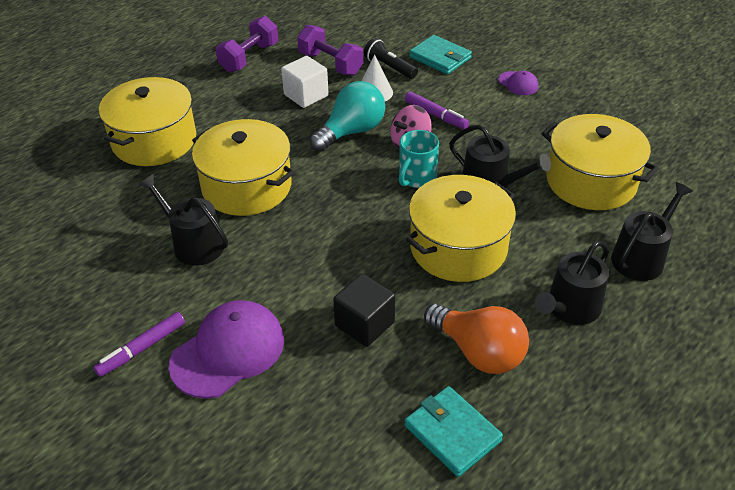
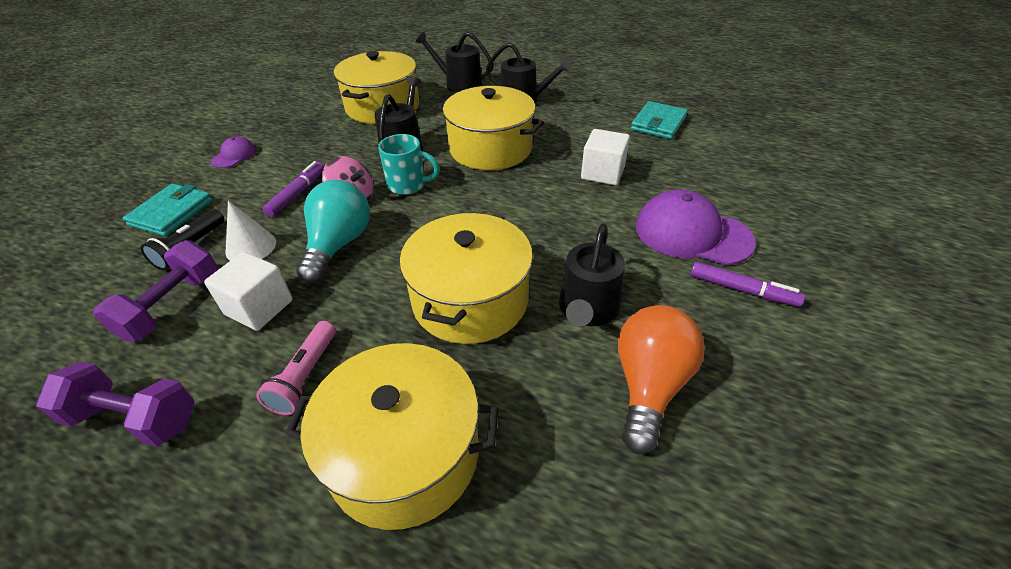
camera: 110 degrees left, 0 degrees up
turquoise light bulb [310,81,385,152] -> turquoise light bulb turned 75 degrees clockwise [296,180,370,284]
black cube [333,274,395,347] -> white cube [581,129,630,185]
orange light bulb [424,304,529,374] -> orange light bulb moved to [618,305,705,454]
none -> pink flashlight [256,321,336,415]

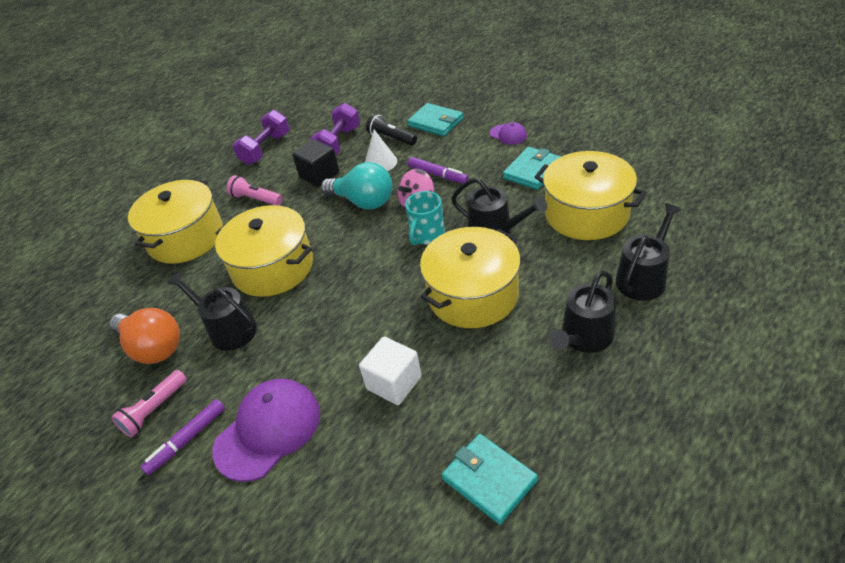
camera: 110 degrees right, 0 degrees up
purple dumbbell [93,240,218,342] -> purple dumbbell turned 75 degrees clockwise [310,103,360,156]
white cube [204,252,293,331] -> black cube [292,139,339,187]
none -> pink flashlight [111,370,187,438]
none -> turquoise wallet [503,147,562,190]

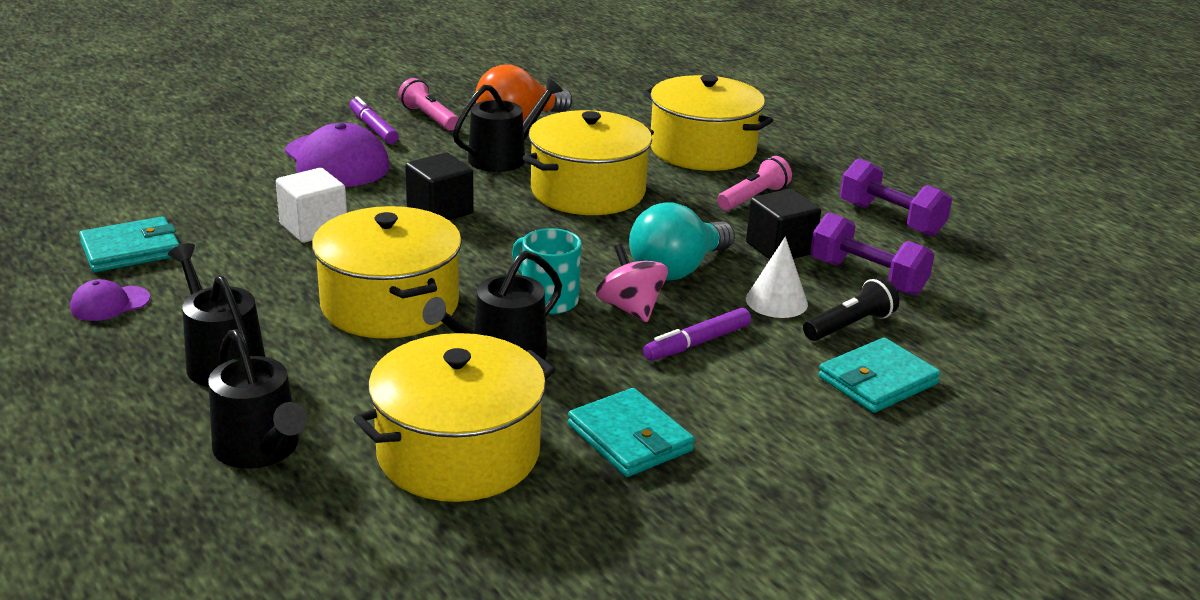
camera: 100 degrees right, 15 degrees down
purple cap [490,122,527,145] -> purple cap moved to [70,279,150,321]
none -> black cube [405,152,474,220]

